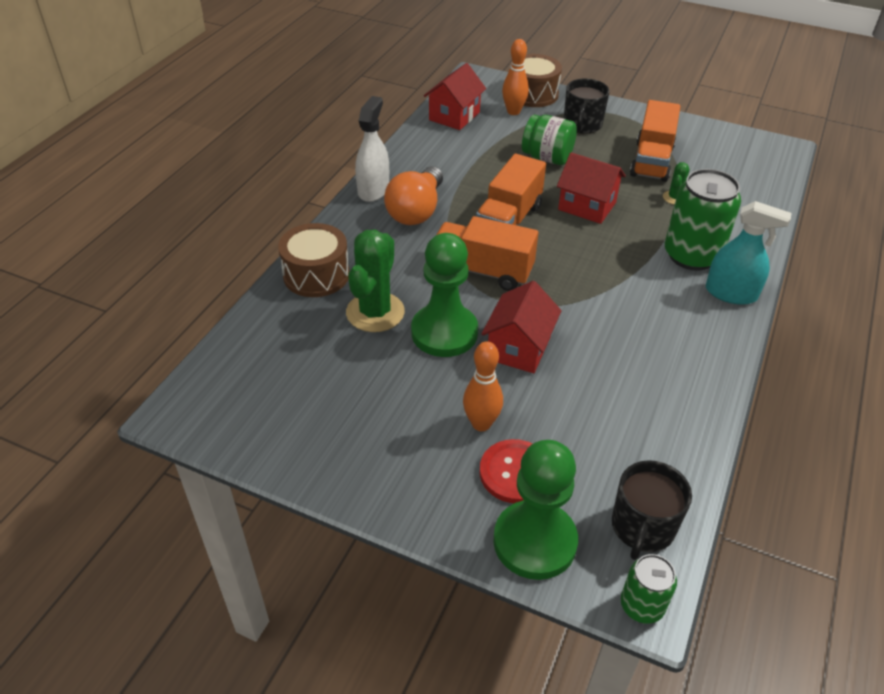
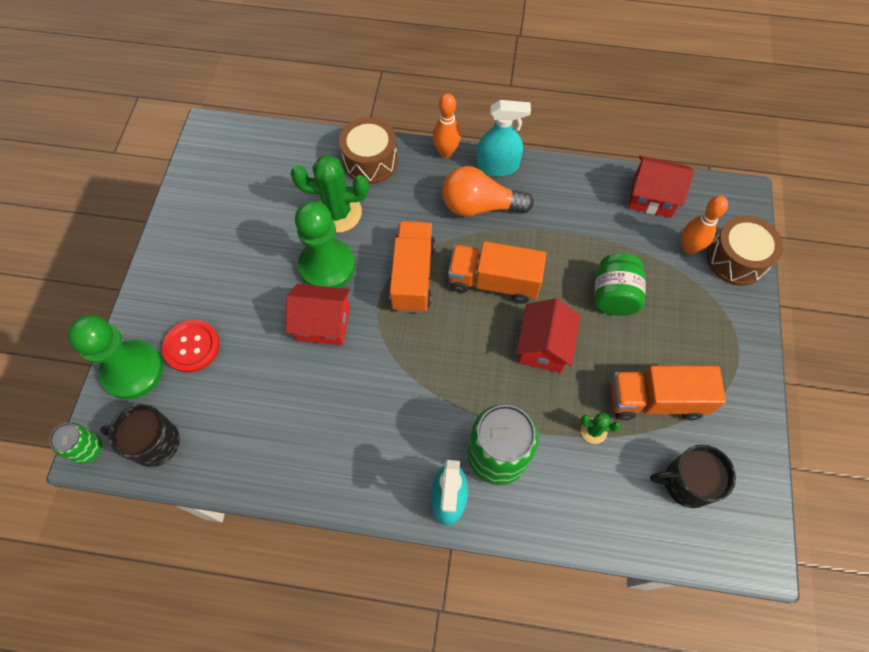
camera: 75 degrees right, 20 degrees up
white spray bottle [355,96,389,202] -> turquoise spray bottle [477,100,531,176]
orange bowling pin [463,341,503,431] -> orange bowling pin moved to [433,93,461,158]
black mug [564,79,610,134] -> black mug moved to [650,445,736,508]

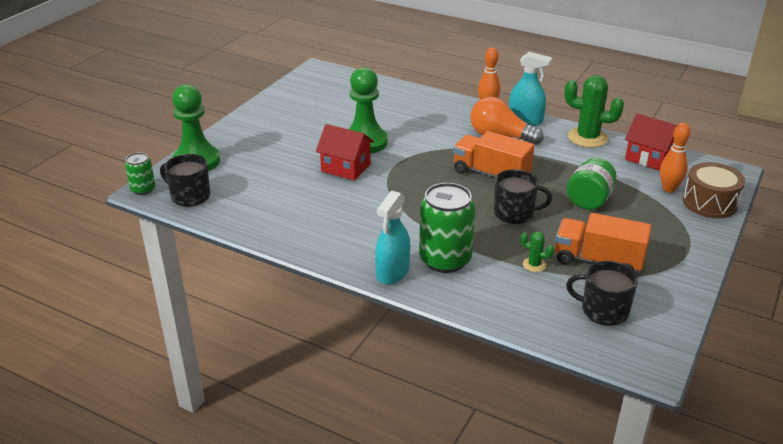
camera: 20 degrees right, 30 degrees down
red button [162,320,220,373] -> none
green cactus [291,155,369,233] -> green cactus moved to [564,75,624,148]
brown drum [339,118,398,184] -> none
orange truck [390,221,435,313] -> none
red house [516,298,581,373] -> black mug [494,169,552,224]

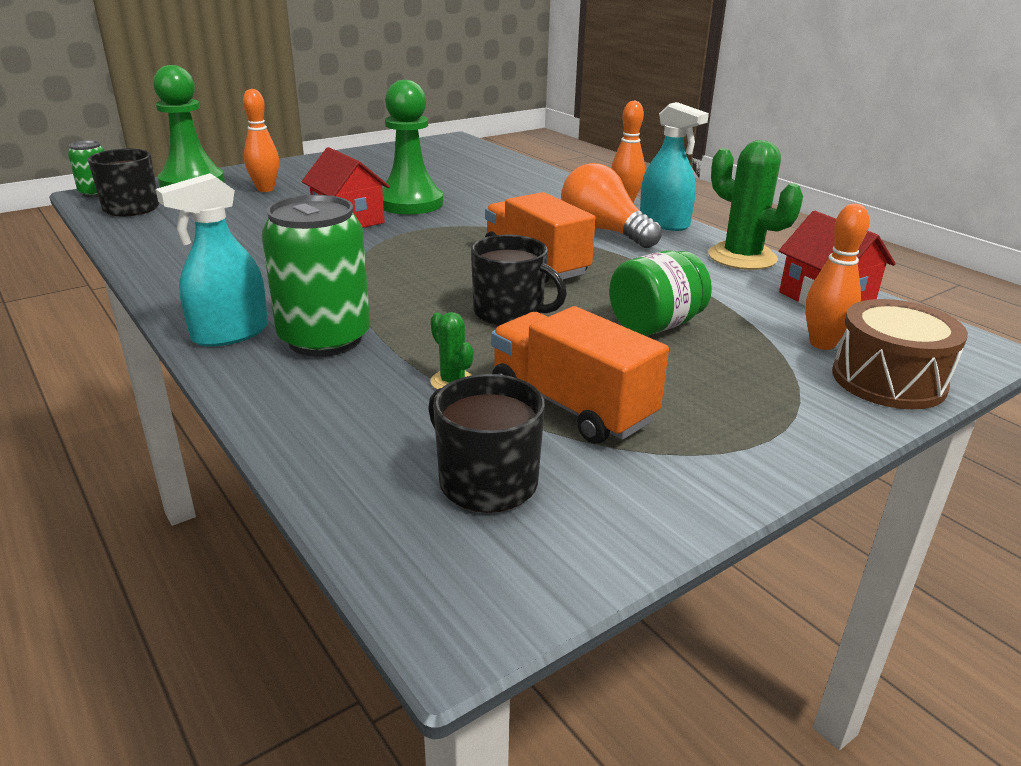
camera: 25 degrees right, 5 degrees down
none -> orange bowling pin [243,89,279,192]

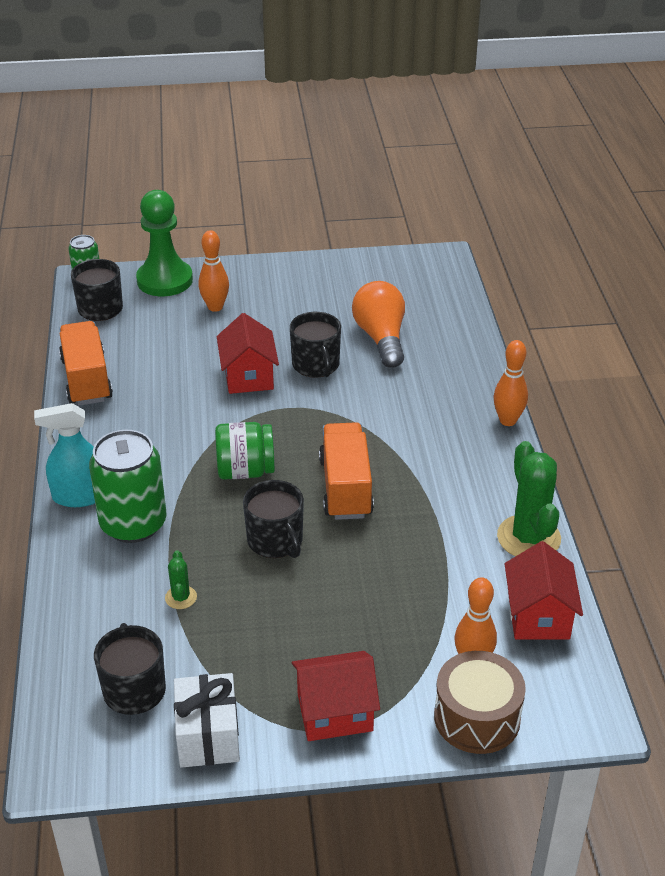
camera: 30 degrees right, 10 degrees up
green pawn [382,80,443,214] -> black mug [290,312,341,378]
orange truck [491,306,669,444] -> orange truck moved to [59,321,113,406]
orange light bulb [561,163,662,248] -> orange light bulb moved to [352,281,405,368]
green jar [609,250,712,336] -> green jar moved to [215,422,275,480]
turquoise spray bottle [640,102,709,231] -> none
none -> white gift [174,673,240,768]
none -> red house [292,651,380,741]

